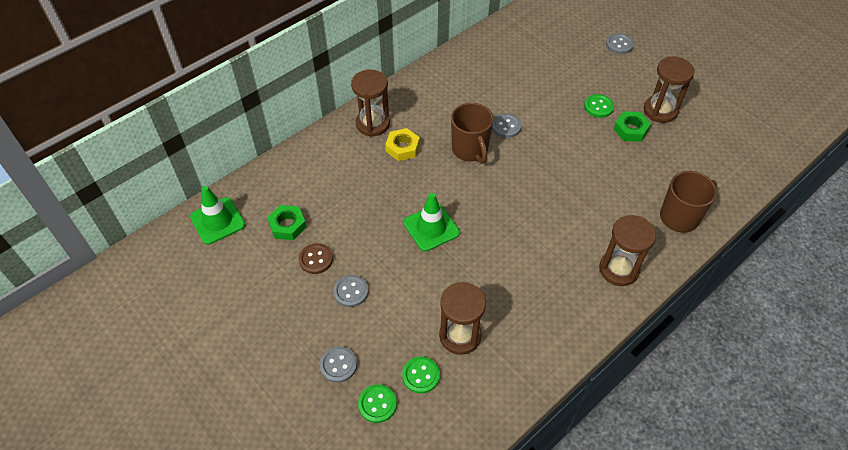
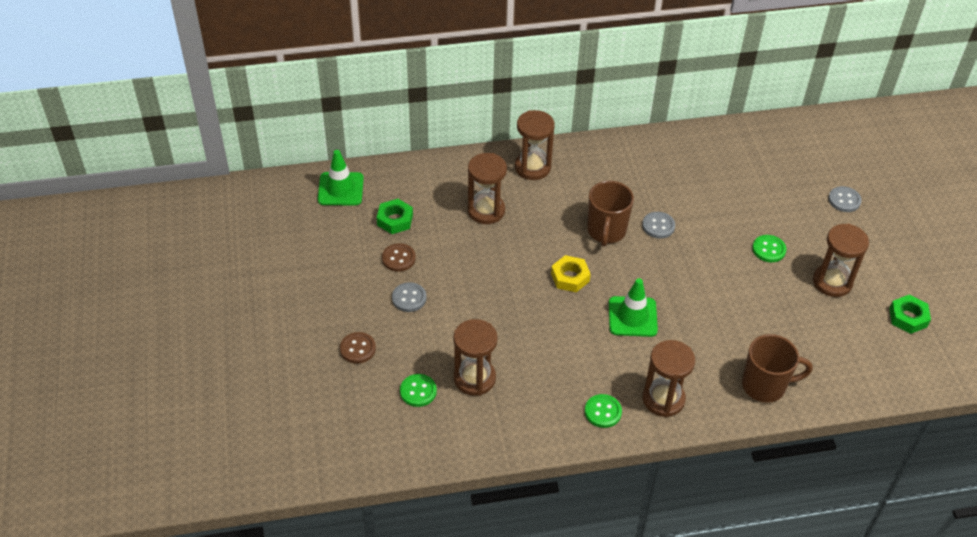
camera: 30 degrees right, 5 degrees down
grey button [320,346,357,383] -> brown button [340,332,376,364]
green button [358,384,397,423] -> green button moved to [585,394,622,428]
yellow nut [385,128,420,161] -> yellow nut moved to [551,255,591,292]
green traffic cone [404,193,460,251] -> green traffic cone moved to [609,278,658,337]
green nut [614,111,651,142] -> green nut moved to [889,295,931,334]
none -> brown hourglass [468,153,507,224]

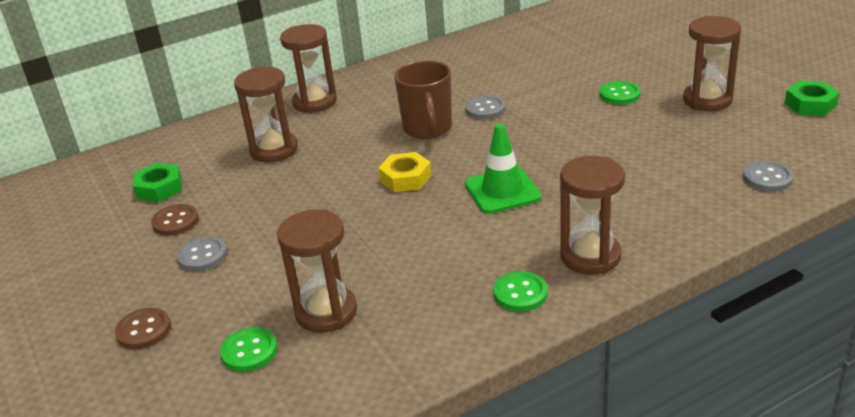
camera: 15 degrees left, 15 degrees down
green traffic cone [318,150,364,205] -> none
brown mug [742,334,813,403] -> none
grey button [828,186,862,212] -> grey button moved to [743,161,794,192]

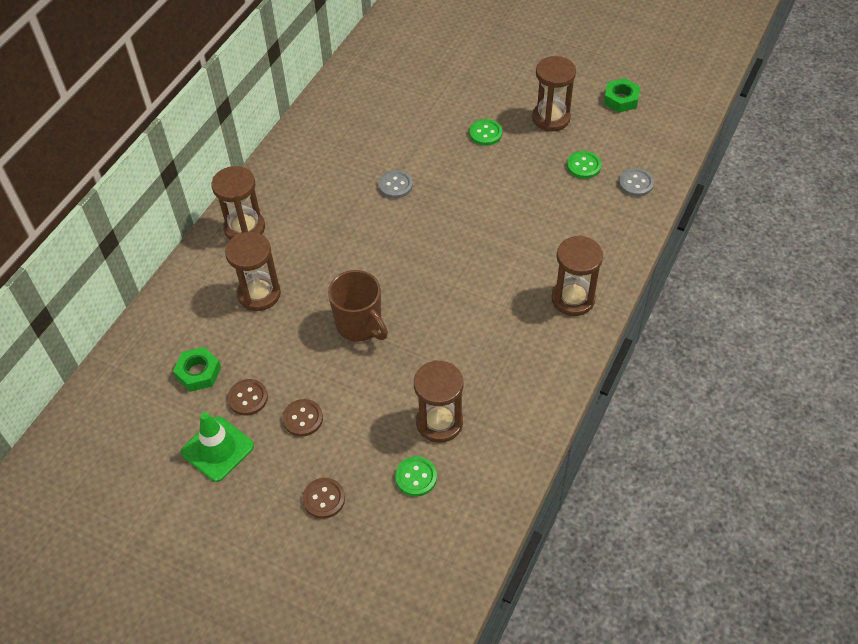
camera: 35 degrees left, 20 degrees up
grey button [177,237,227,271] -> brown button [282,399,323,437]
yellow nut [378,152,432,192] -> none
brown mug [394,61,452,139] -> brown mug moved to [328,270,388,342]
green traffic cone [465,124,542,214] -> green traffic cone moved to [181,412,254,482]
green button [493,271,548,312] -> green button moved to [567,151,602,179]

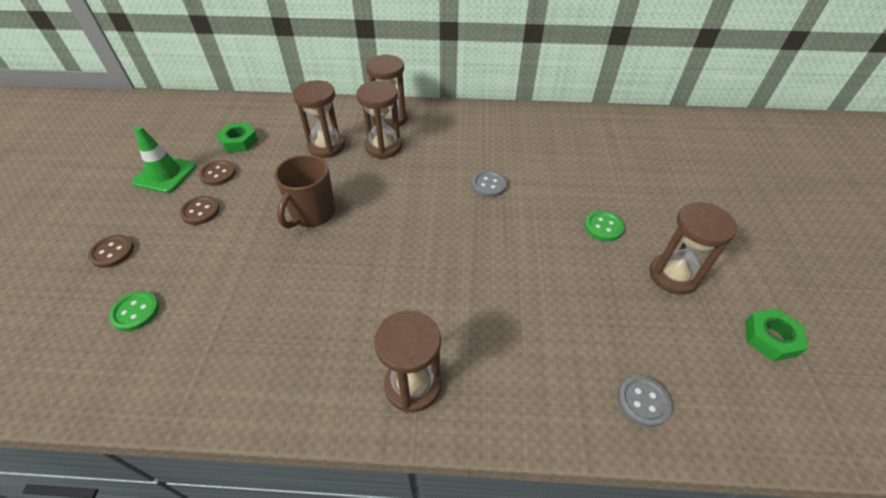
camera: 65 degrees right, 5 degrees down
brown hourglass [414,360,463,443] -> brown hourglass moved to [357,81,402,159]
green button [567,151,602,179] -> none

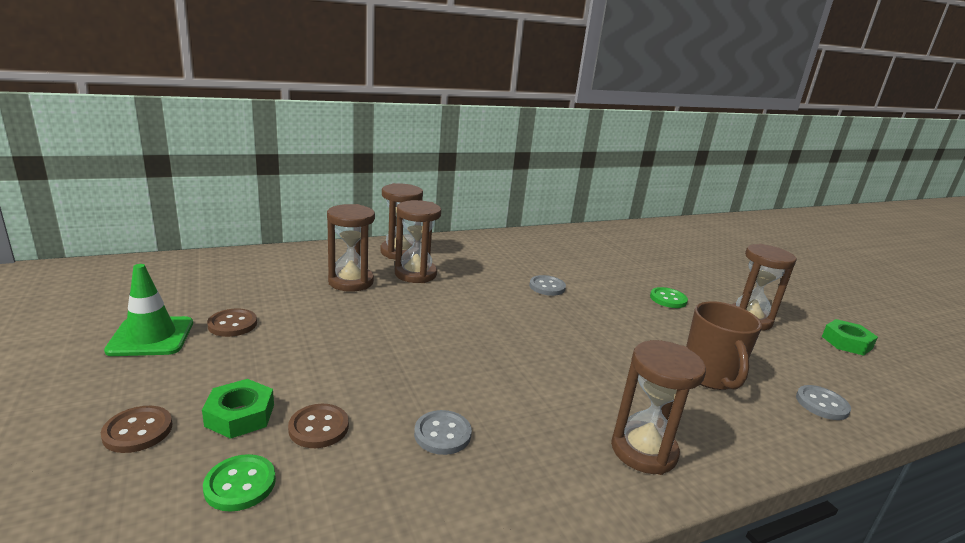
camera: 30 degrees left, 25 degrees down
brown button [180,196,220,225] -> brown button moved to [288,404,349,448]
green nut [216,123,258,153] -> green nut moved to [202,379,274,439]
brown mug [274,154,335,229] -> brown mug moved to [686,301,762,390]
none -> grey button [414,410,472,455]

